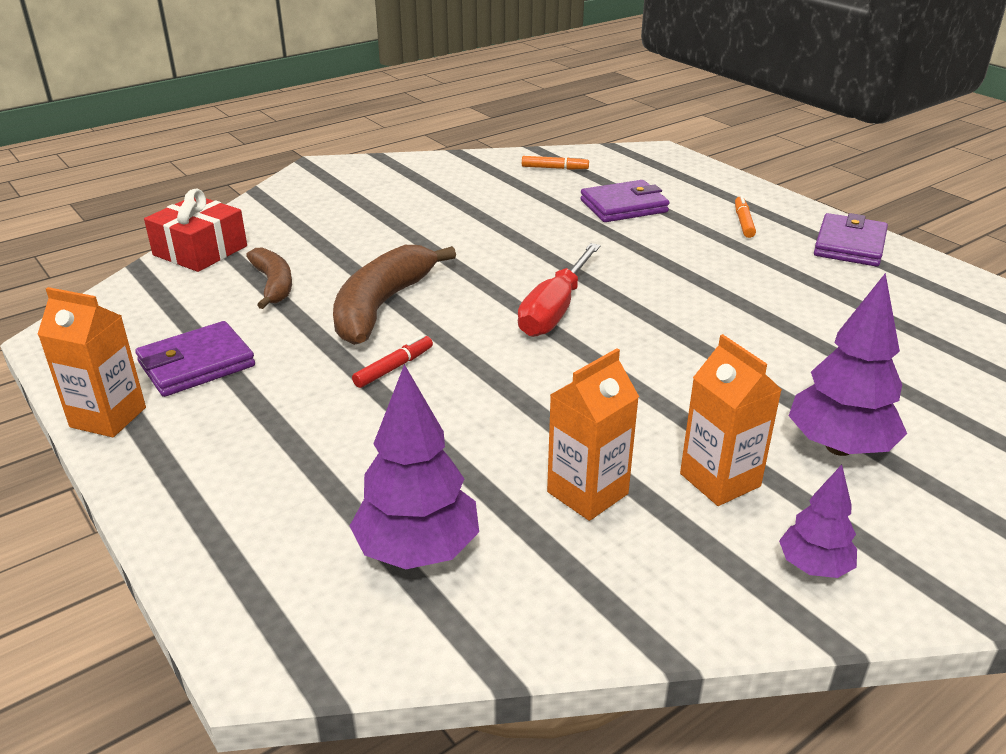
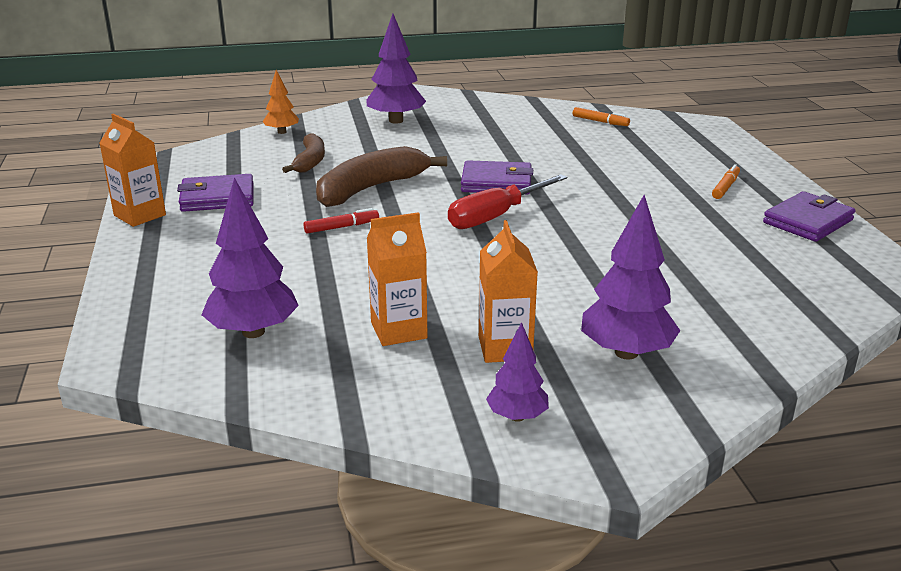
camera: 25 degrees right, 5 degrees down
red gift [144,188,247,272] -> orange tree [263,70,299,134]
purple wallet [580,180,669,222] -> purple wallet moved to [461,160,533,194]
none -> purple tree [367,14,426,124]

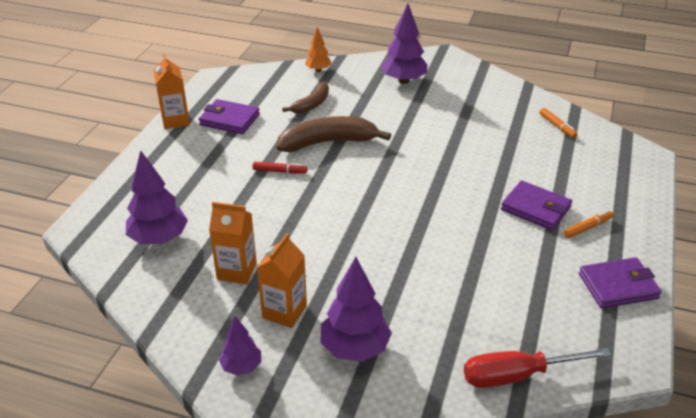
camera: 30 degrees right, 10 degrees up
red screwdriver [448,174,567,229] -> red screwdriver moved to [464,348,611,388]
purple wallet [461,160,533,194] -> purple wallet moved to [501,181,572,230]

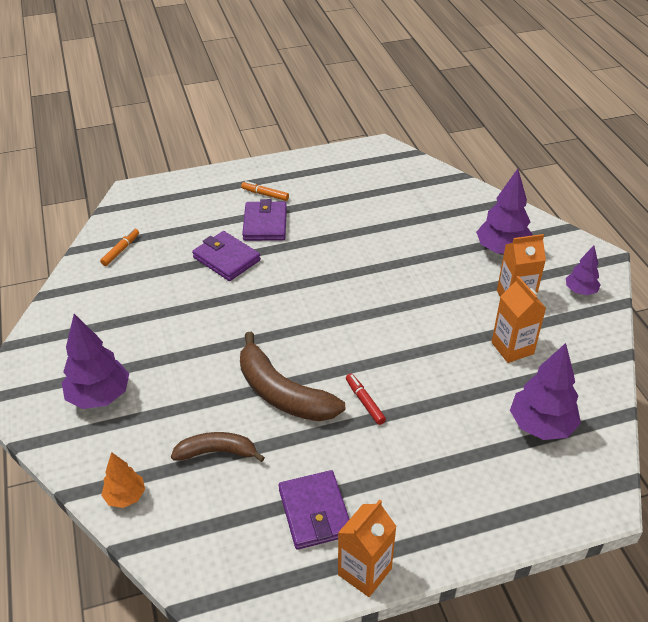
camera: 125 degrees left, 5 degrees up
red screwdriver [464,348,611,388] -> none
purple wallet [579,257,662,308] -> purple wallet moved to [192,231,261,281]

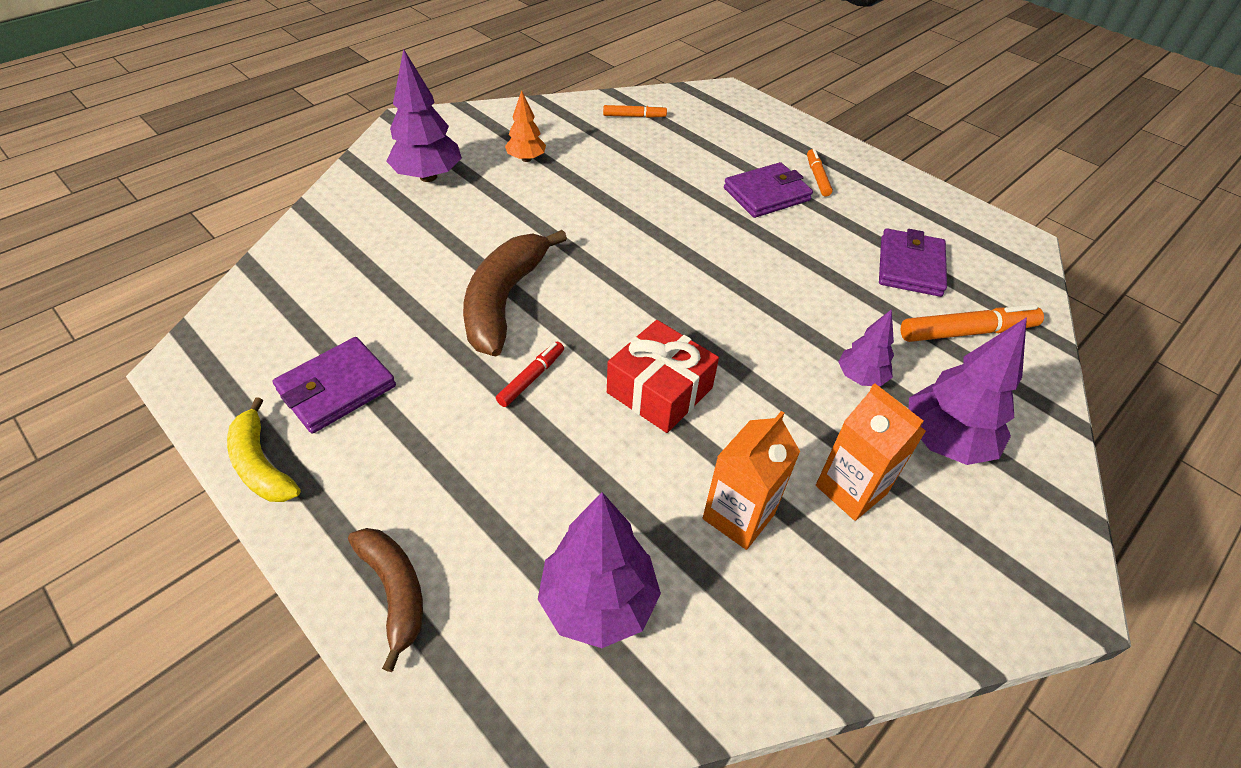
camera: 60 degrees right, 5 degrees up
orange tree [101,452,145,508] -> orange tree moved to [505,90,546,162]
brown banana [171,432,265,462] -> brown banana moved to [348,528,423,672]
purple wallet [192,231,261,281] -> purple wallet moved to [879,228,947,297]
orange carton [338,500,397,597] -> yellow banana [227,397,301,502]
purple tree [566,246,601,295] -> purple tree moved to [838,309,894,386]
none -> red gift [607,320,719,433]
none -> orange marker [901,304,1044,342]

